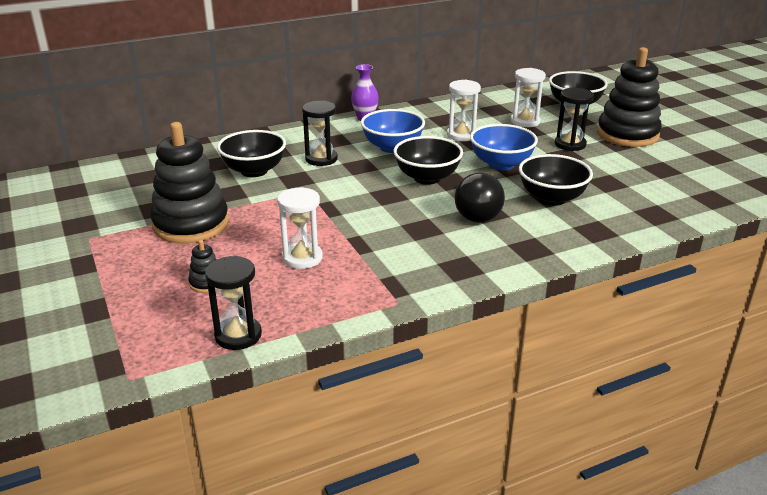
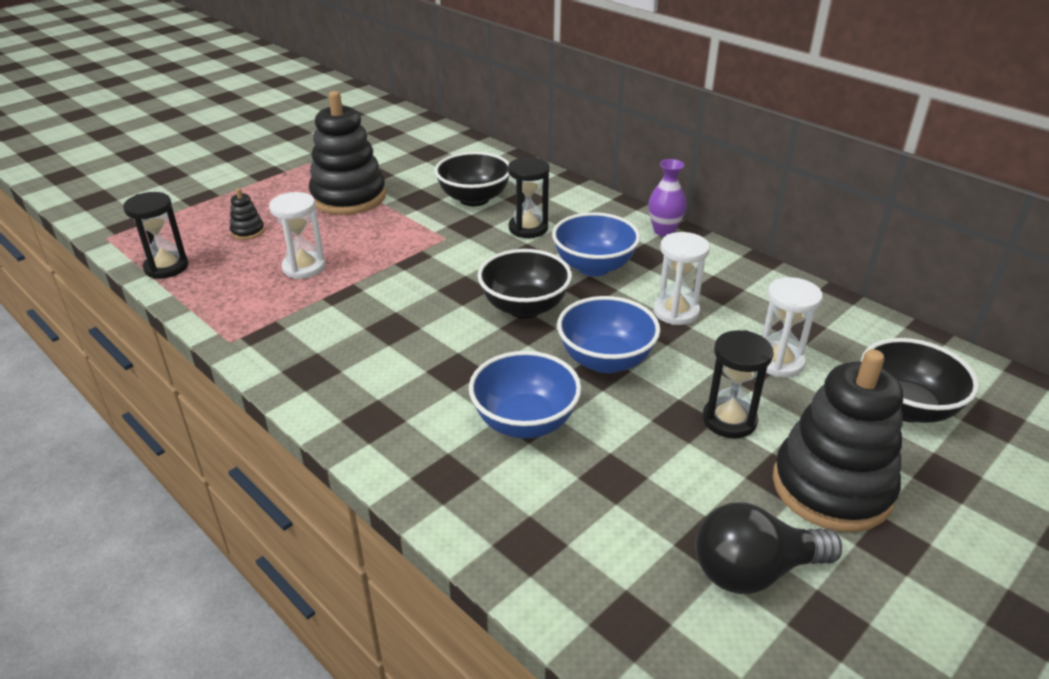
camera: 70 degrees right, 5 degrees up
black light bulb [455,173,505,223] -> black light bulb moved to [695,502,842,594]
black bowl [519,154,593,206] -> blue bowl [469,351,582,438]

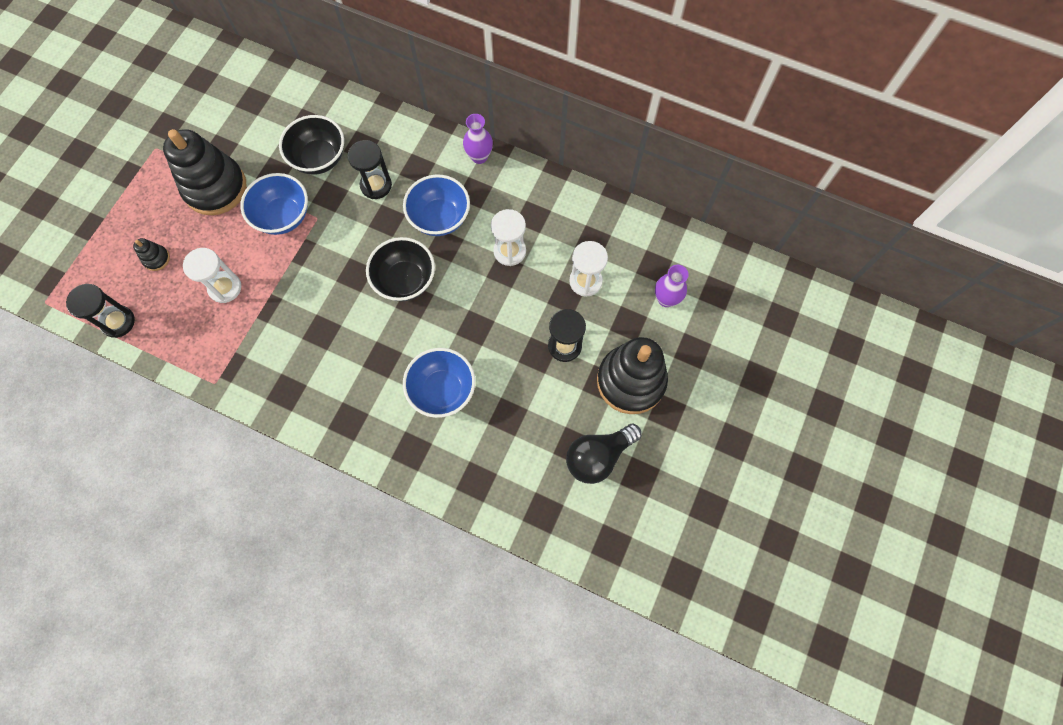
camera: 20 degrees left, 35 degrees up
blue bowl [557,296,660,373] -> blue bowl moved to [240,173,308,235]
black bowl [861,338,979,423] -> purple vase [655,265,689,307]

